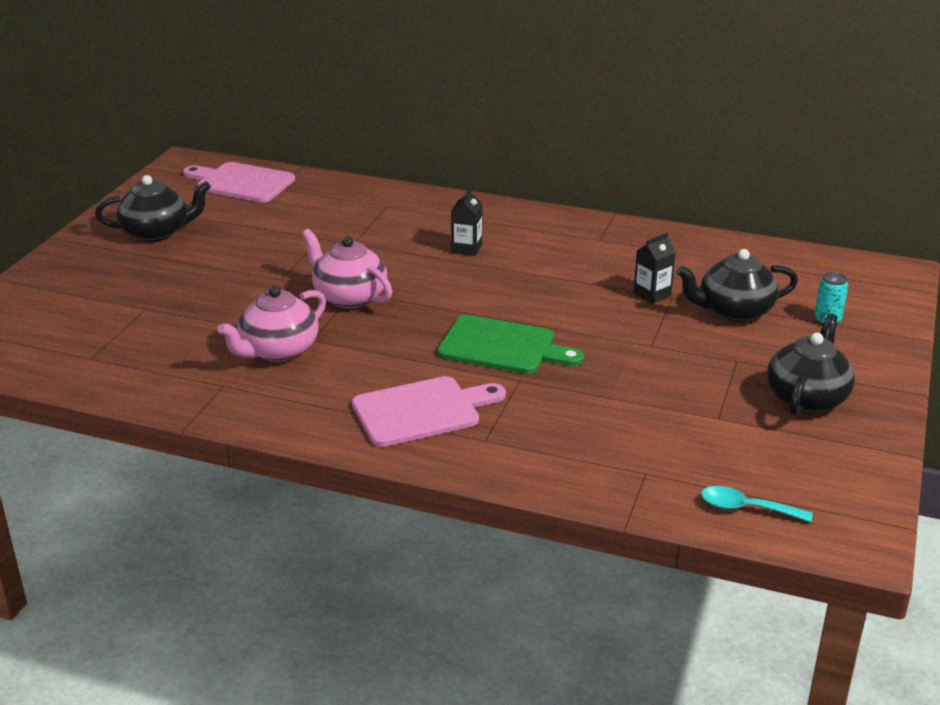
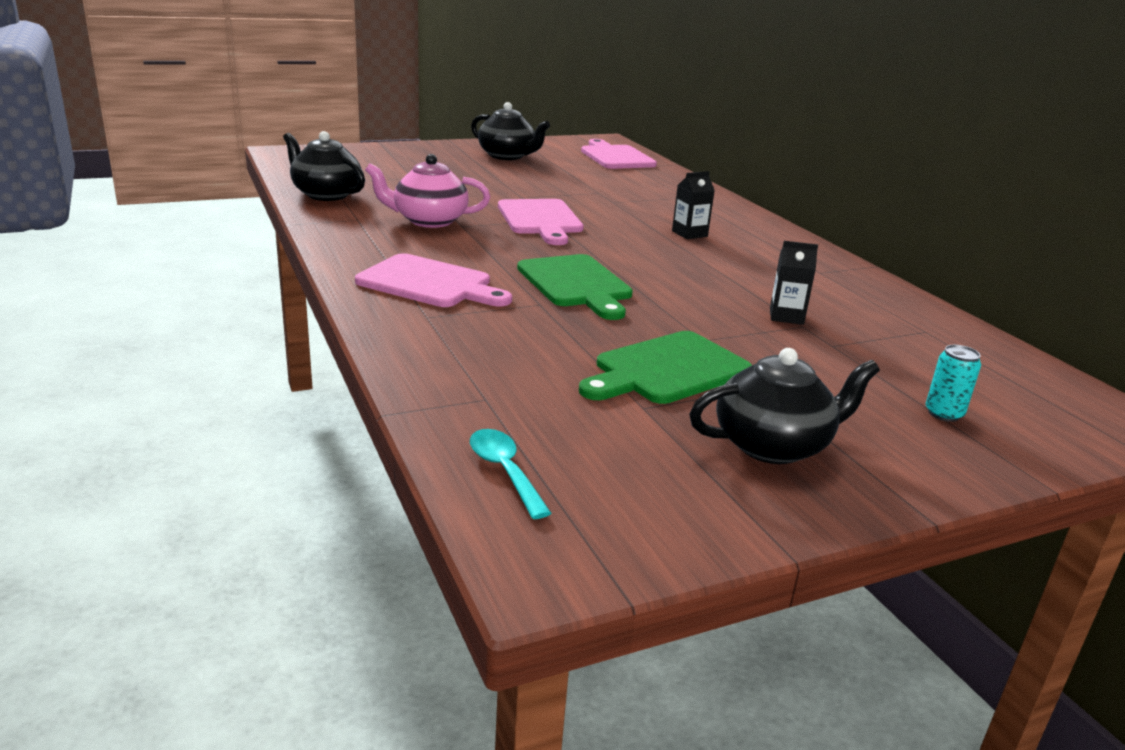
camera: 45 degrees right, 5 degrees down
pink teapot [302,229,392,308] -> pink cutting board [498,199,583,245]
black teapot [676,249,798,322] -> black teapot moved to [283,131,365,201]
none -> green cutting board [579,331,752,404]

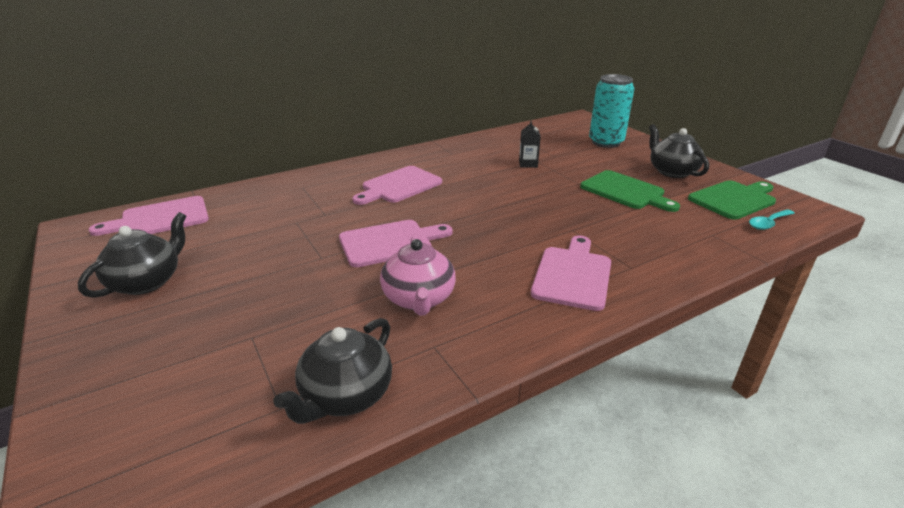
camera: 95 degrees left, 5 degrees up
green cutting board [517,254,633,320] -> green cutting board moved to [688,180,776,220]
black carton [672,171,715,239] -> pink cutting board [352,166,442,205]
turquoise can [926,345,981,422] -> turquoise can [589,74,634,148], size x2.26

